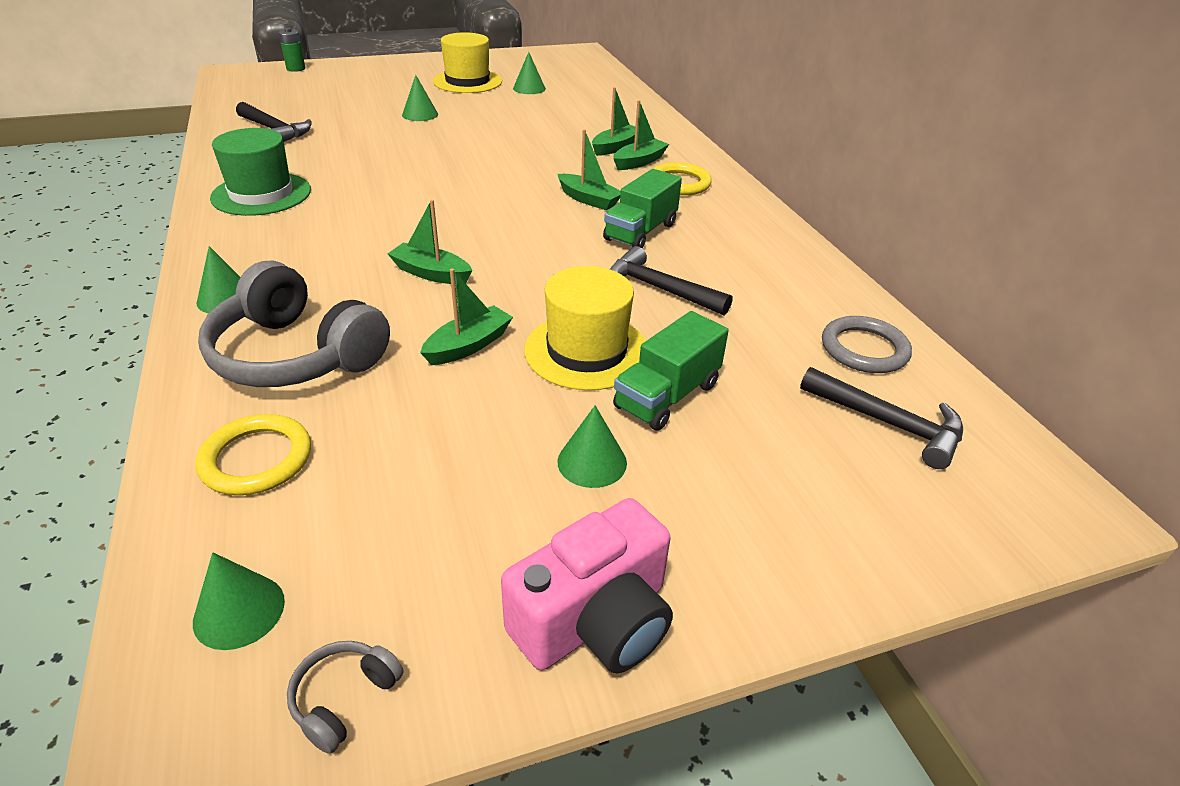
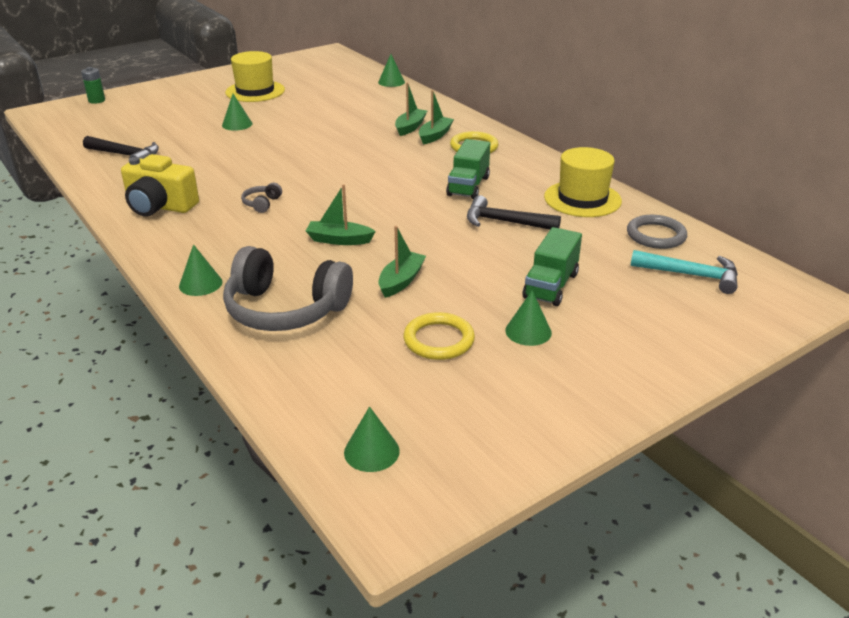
camera: 15 degrees left, 5 degrees down
yellow ring [196,414,311,495] -> yellow ring moved to [403,312,475,360]
green hat [210,128,311,216] -> yellow camera [121,154,199,217]
grey headphones [287,641,404,754] -> grey headphones moved to [241,183,282,213]
pink camera [501,498,673,673] -> none
green cone [513,52,546,94] -> green cone moved to [378,54,405,87]
yellow hat [524,266,646,390] -> yellow hat moved to [544,147,622,217]
green boat [558,129,621,210] -> none
black hammer [800,367,963,469] -> turquoise hammer [630,250,738,294]

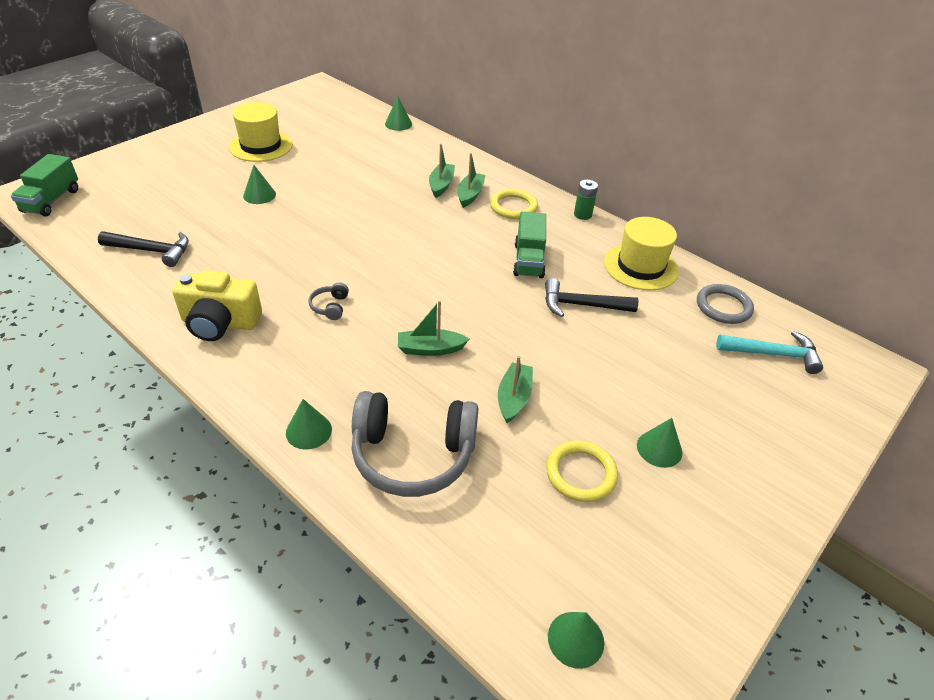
camera: 15 degrees left, 10 degrees up
green battery [81,67,105,104] -> green battery moved to [574,180,598,220]
green truck [523,227,582,306] -> green truck moved to [11,154,78,216]

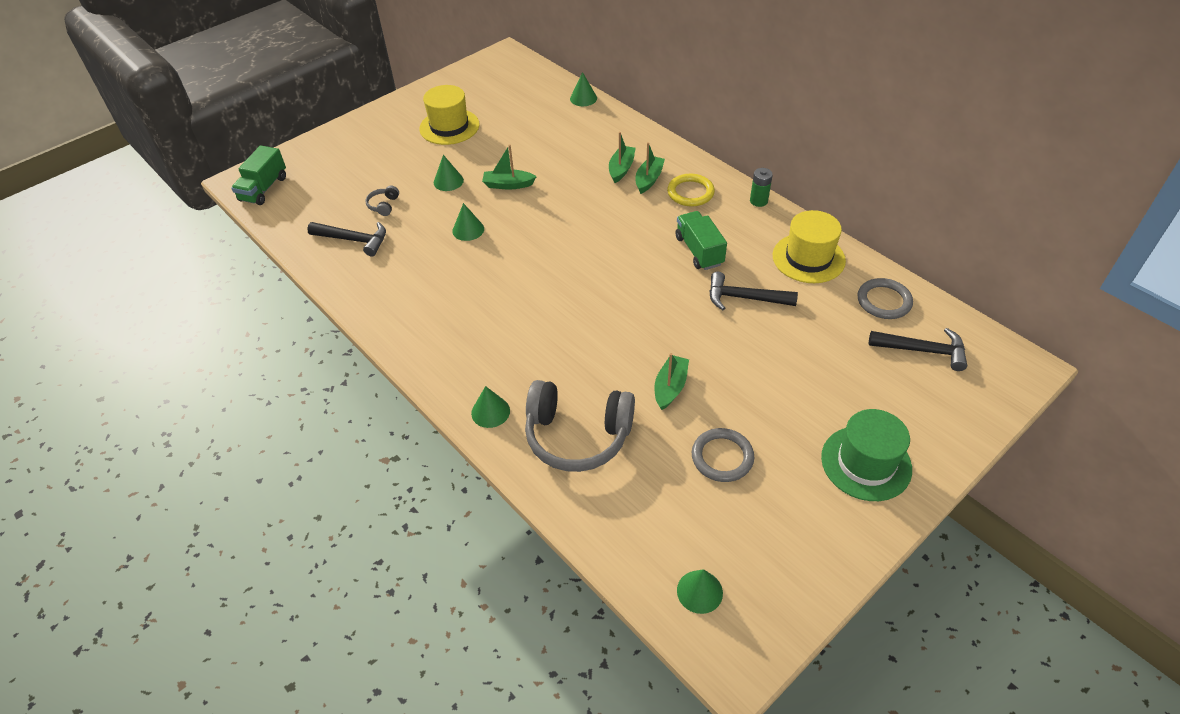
camera: 10 degrees right, 5 degrees up
yellow camera [173,270,262,341] -> none
grey headphones [308,282,349,320] -> grey headphones moved to [365,185,399,216]
green boat [398,300,469,356] -> green boat moved to [482,144,537,189]
green truck [513,212,546,278] -> green truck turned 150 degrees clockwise [676,211,727,270]
yellow ring [546,441,618,502] -> grey ring [692,428,754,482]
green cone [637,418,682,468] -> green cone moved to [452,203,484,241]
turquoise hammer [716,331,823,374] -> black hammer [869,328,967,371]
none -> green hat [821,409,912,501]

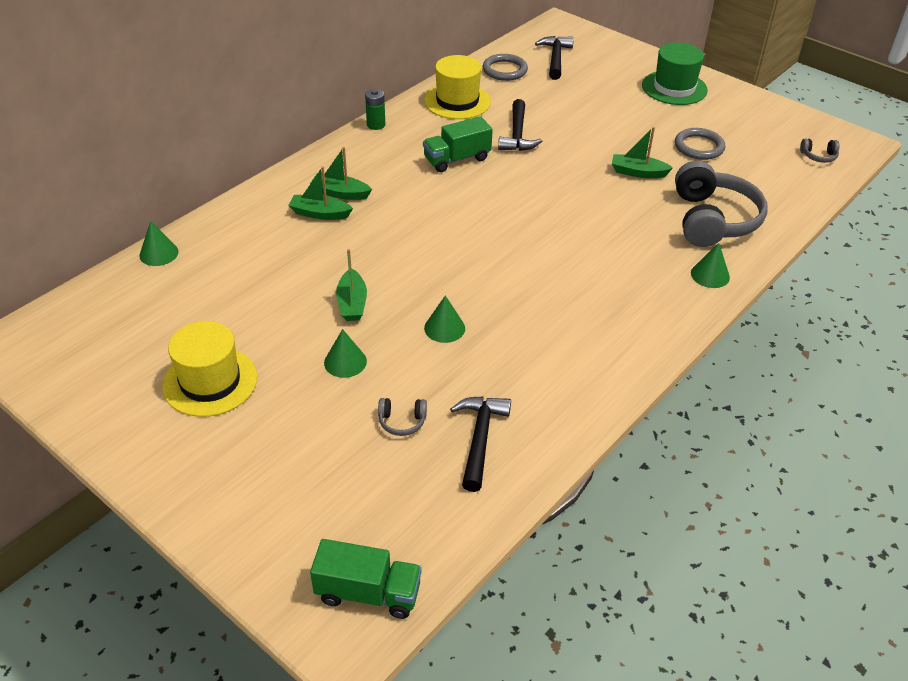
camera: 100 degrees left, 5 degrees down
yellow ring [667,174,715,207] -> none
green cone [677,569,723,614] -> grey headphones [800,138,840,163]

